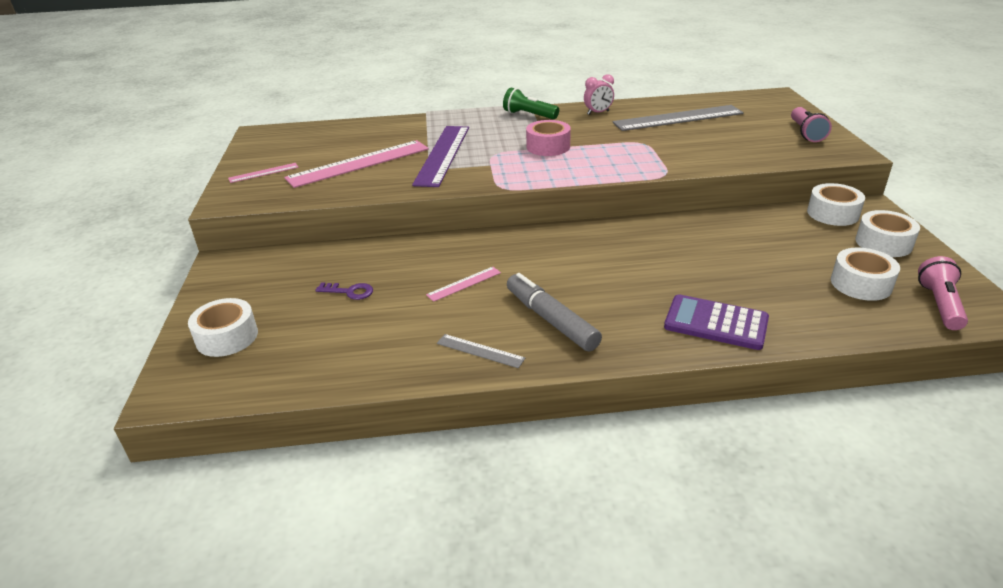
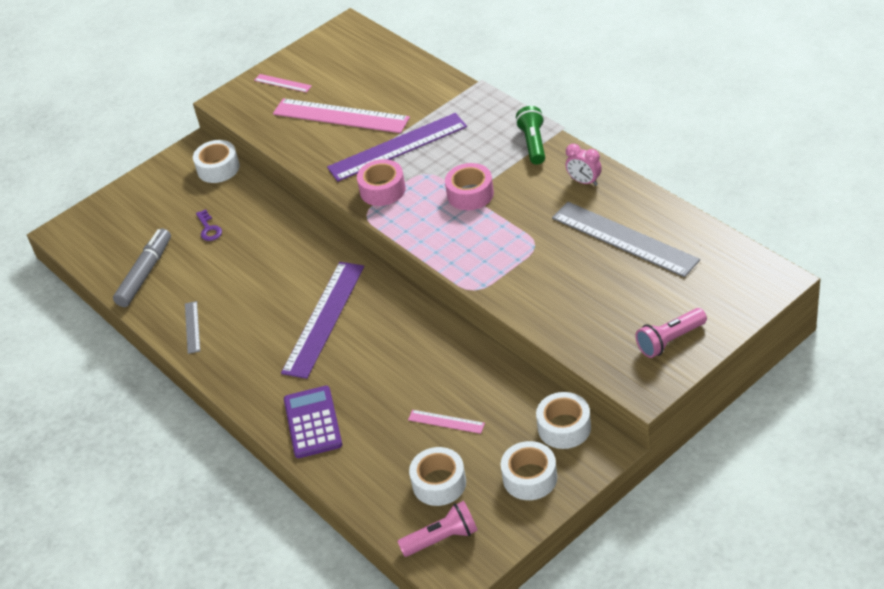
camera: 60 degrees right, 10 degrees up
white tape [188,298,258,357] -> white tape moved to [193,140,240,183]
pink ruler [426,267,501,302] -> pink ruler moved to [408,410,485,434]
grey marker [507,273,602,351] -> grey marker moved to [113,228,171,307]
none -> purple ruler [281,262,364,379]
none -> pink tape [357,159,406,206]

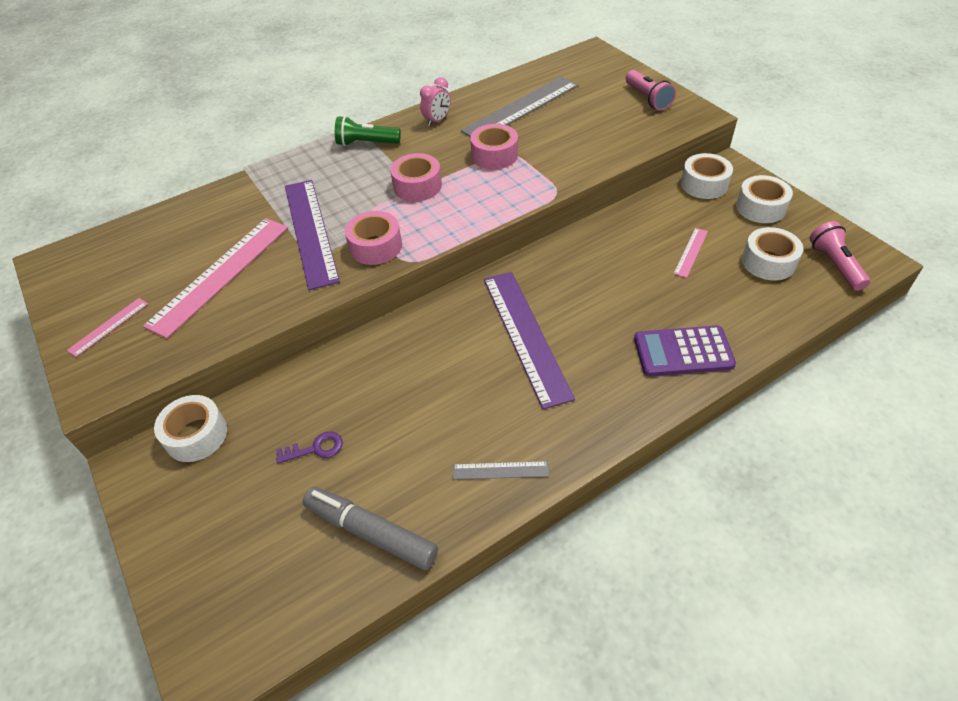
camera: 85 degrees left, 5 degrees up
purple ruler [281,262,364,379] -> purple ruler turned 45 degrees clockwise [484,272,575,409]
none -> pink tape [470,124,518,169]

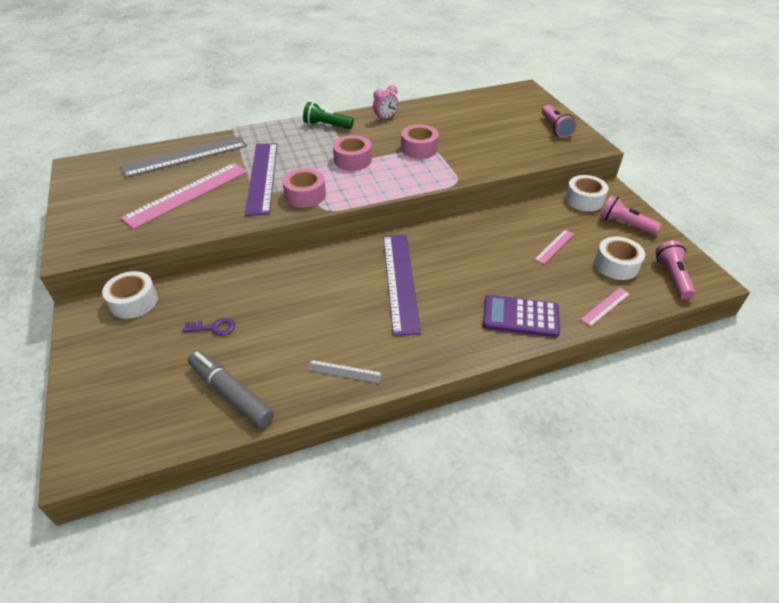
camera: 10 degrees right, 5 degrees down
pink ruler [67,298,148,357] -> pink ruler moved to [580,288,630,327]
grey ruler [461,76,578,137] -> grey ruler moved to [120,136,247,178]
white tape [736,175,793,223] -> pink flashlight [600,195,662,235]

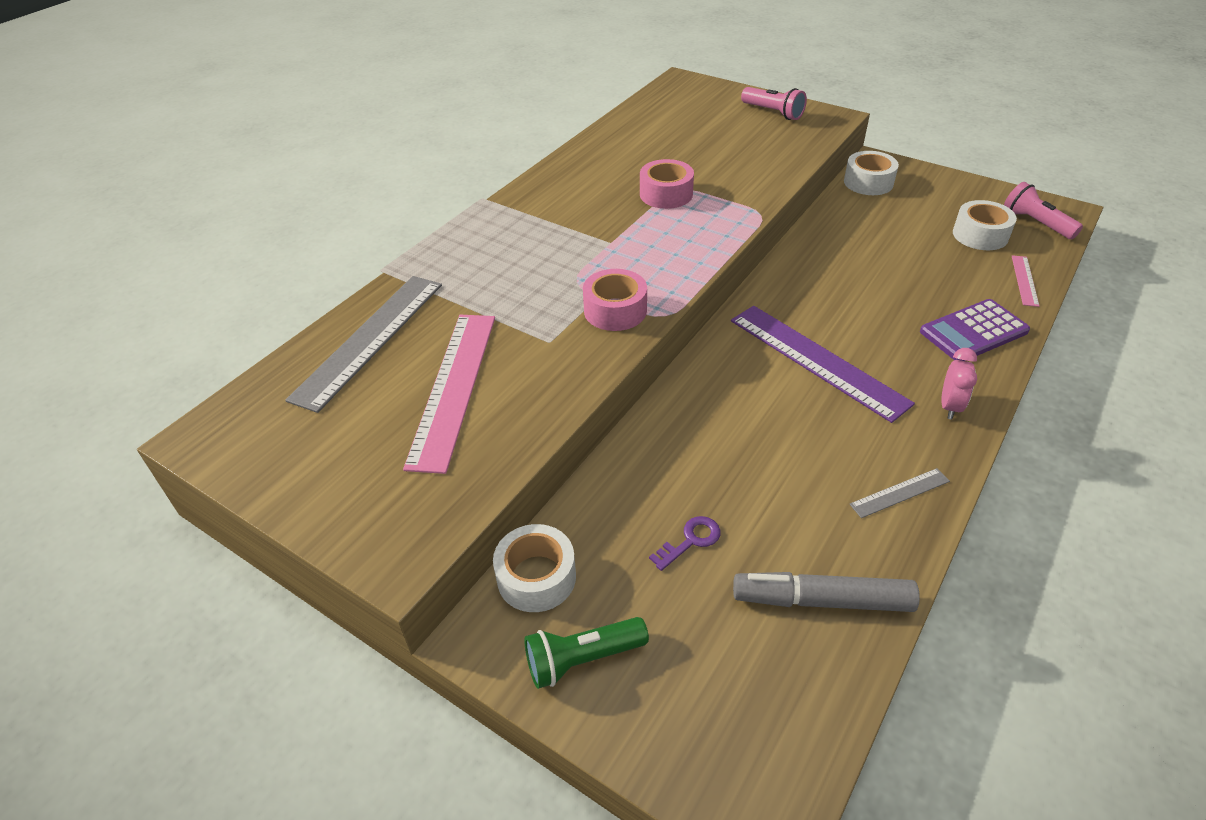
camera: 35 degrees left, 0 degrees up
purple ruler [245,143,277,216] -> none
green flashlight [303,102,354,129] -> green flashlight moved to [524,617,649,689]
pink tape [333,135,372,171] -> none
pink clock [373,85,398,122] -> pink clock moved to [941,348,977,420]
pink ruler [534,230,574,264] -> none
pink flashlight [600,195,662,235] -> none

